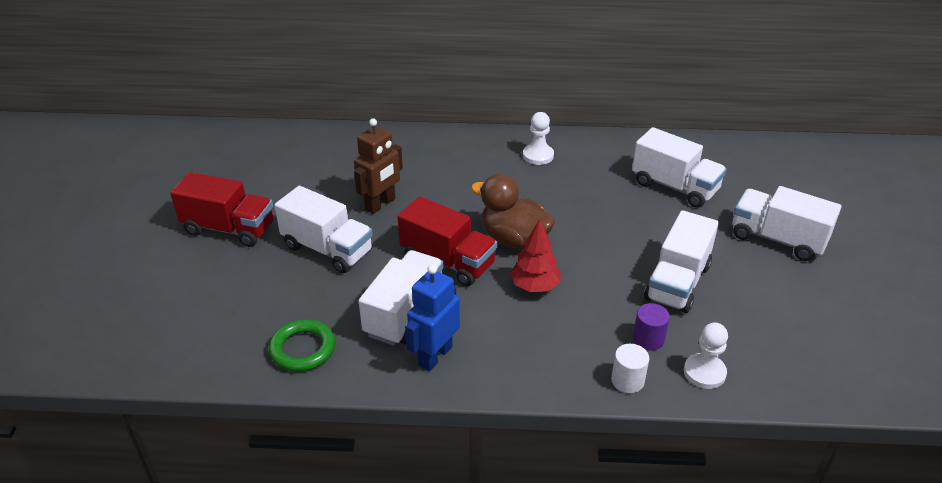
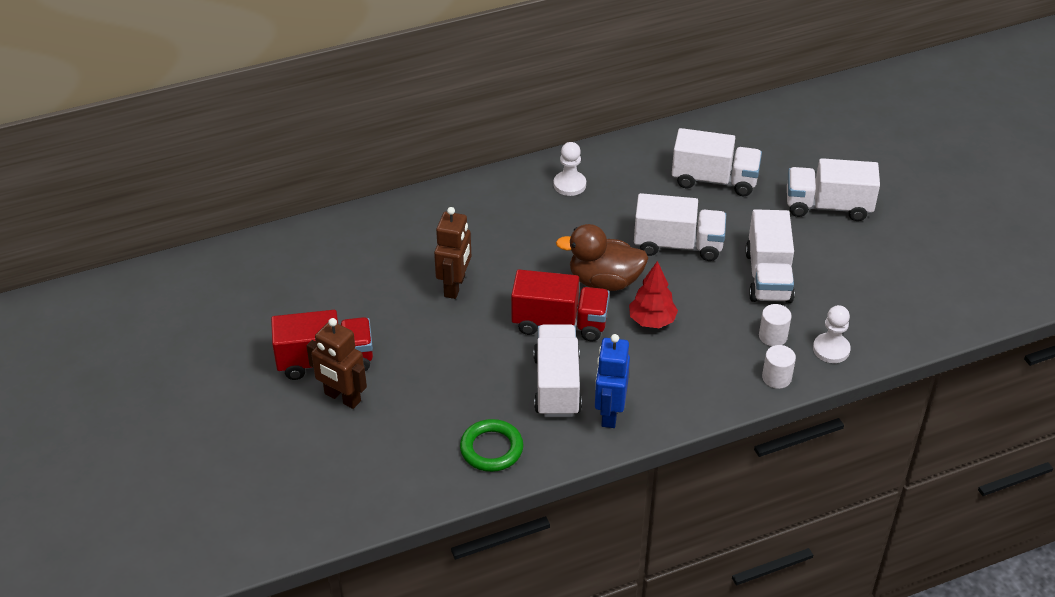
camera: 25 degrees left, 5 degrees up
white truck [274,186,373,273] -> white truck moved to [634,193,726,261]
purple cylinder [633,303,670,351] -> white cylinder [759,304,791,346]
none -> brown robot [306,318,367,409]

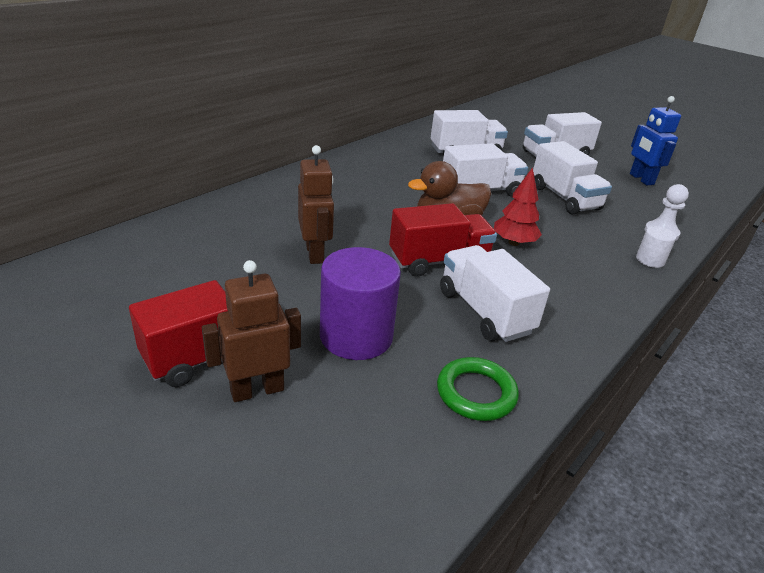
camera: 30 degrees left, 10 degrees down
brown robot [306,318,367,409] -> brown robot turned 150 degrees clockwise [202,260,301,402]
white pawn [553,142,586,196] -> none
blue robot [595,334,630,428] -> blue robot moved to [630,96,681,185]
white cylinder [759,304,791,346] -> none
none -> purple cylinder [320,247,401,360]

